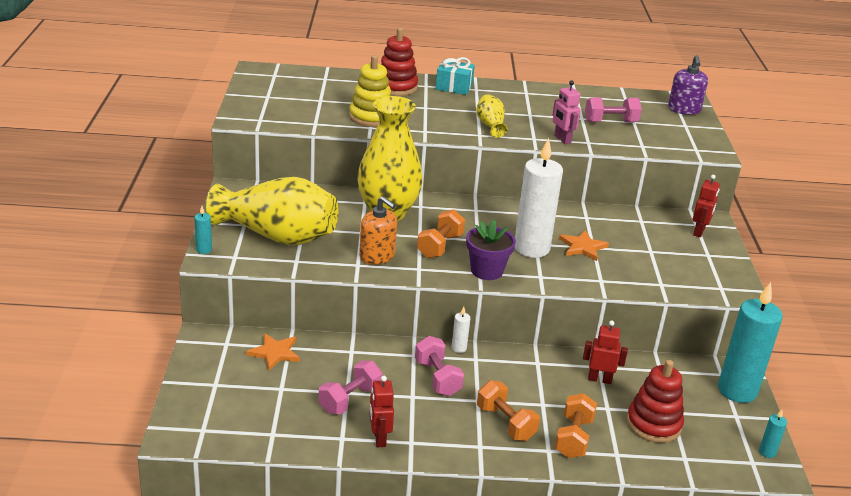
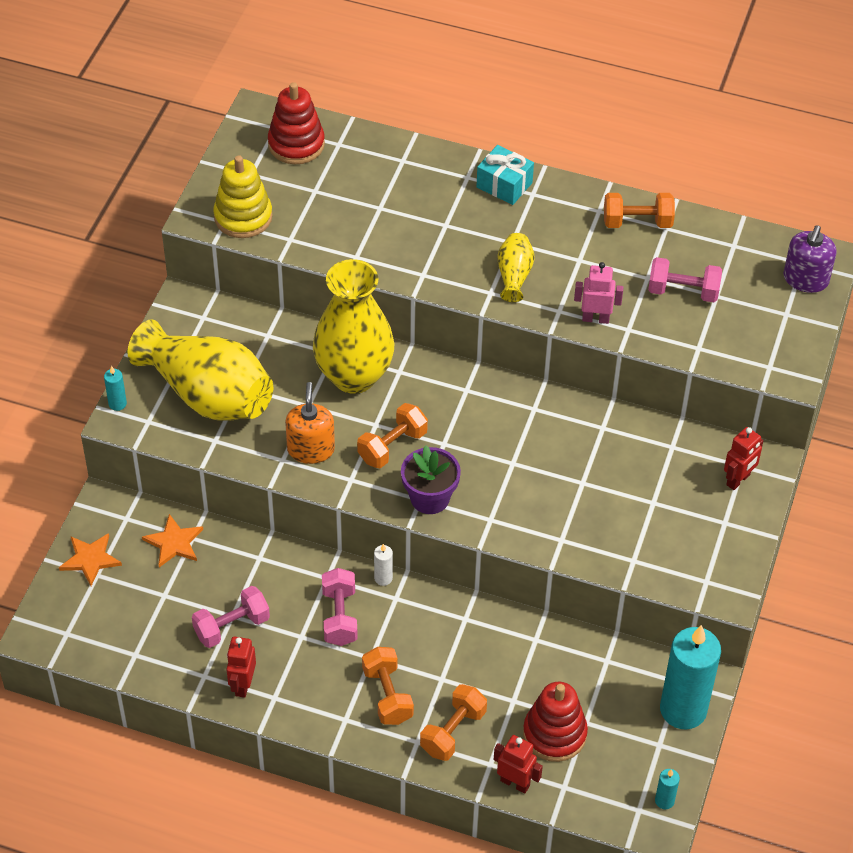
camera: 20 degrees right, 20 degrees up
yellow stacking toy [349,55,391,127] -> yellow stacking toy moved to [213,155,272,238]
orange soap dispenser [359,196,397,265] -> orange soap dispenser turned 150 degrees counterclockwise [285,382,335,464]
red stacking toy [381,28,418,96] -> red stacking toy moved to [268,82,325,164]
white candle [515,138,563,258] -> none
pink robot [553,81,581,144] -> pink robot turned 105 degrees clockwise [574,262,624,324]
orange star [559,230,609,261] -> orange star moved to [59,533,122,586]
red robot [583,320,628,384] -> red robot moved to [494,735,543,793]
none -> orange dumbbell [604,193,675,228]

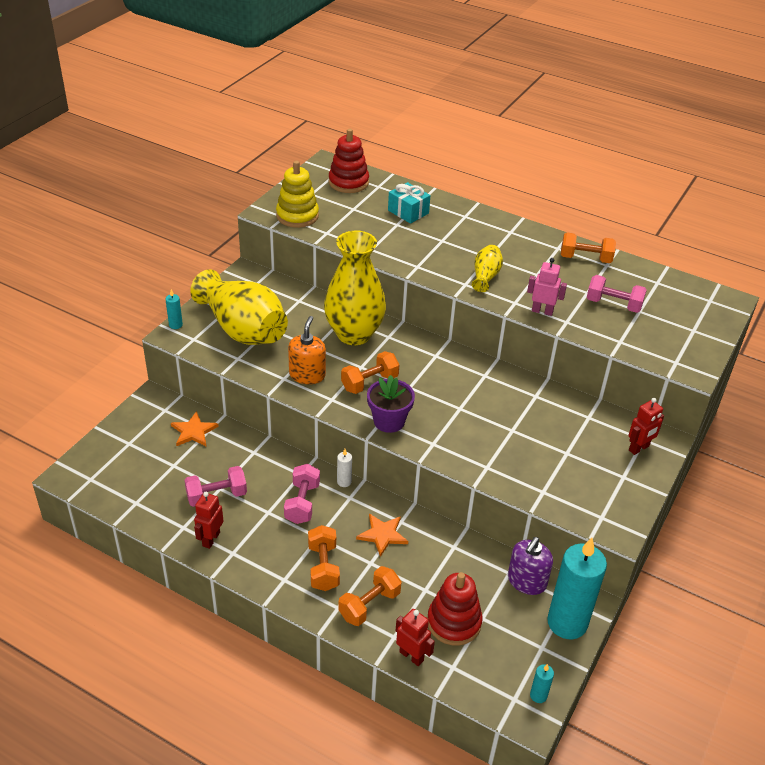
camera: 10 degrees right, 10 degrees down
orange star [59,533,122,586] -> orange star moved to [356,514,408,557]
turquoise gift [476,145,534,205] -> turquoise gift moved to [388,182,431,224]
purple soap dispenser [783,225,836,293] -> purple soap dispenser moved to [508,537,553,595]

